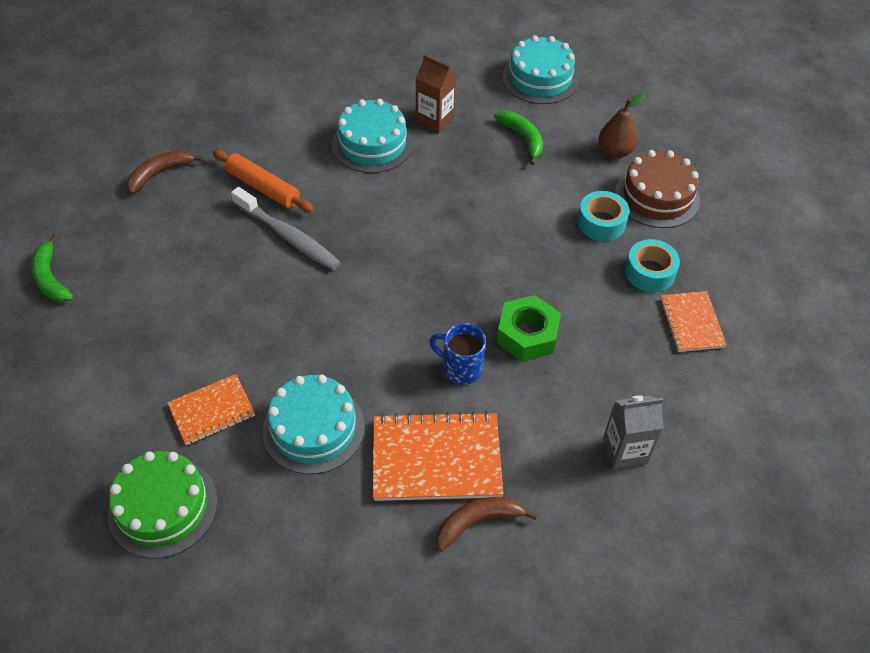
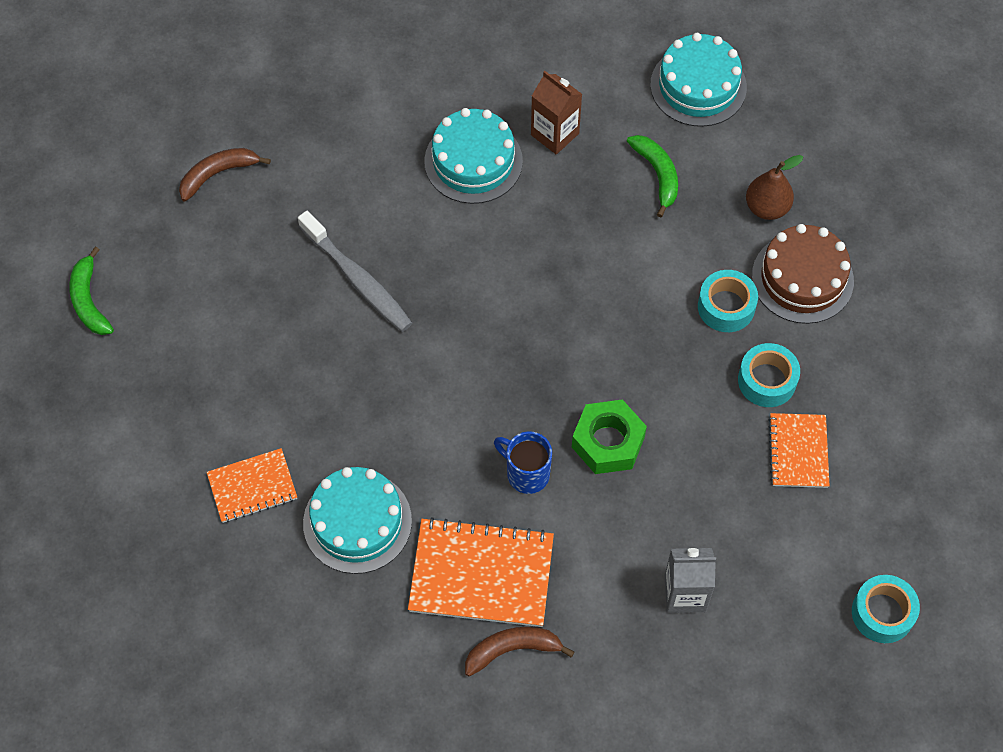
camera: 10 degrees right, 10 degrees up
green cake [108,451,218,559] -> none
orange rolling pin [213,150,314,213] -> none
none -> turquoise tape [852,575,920,643]

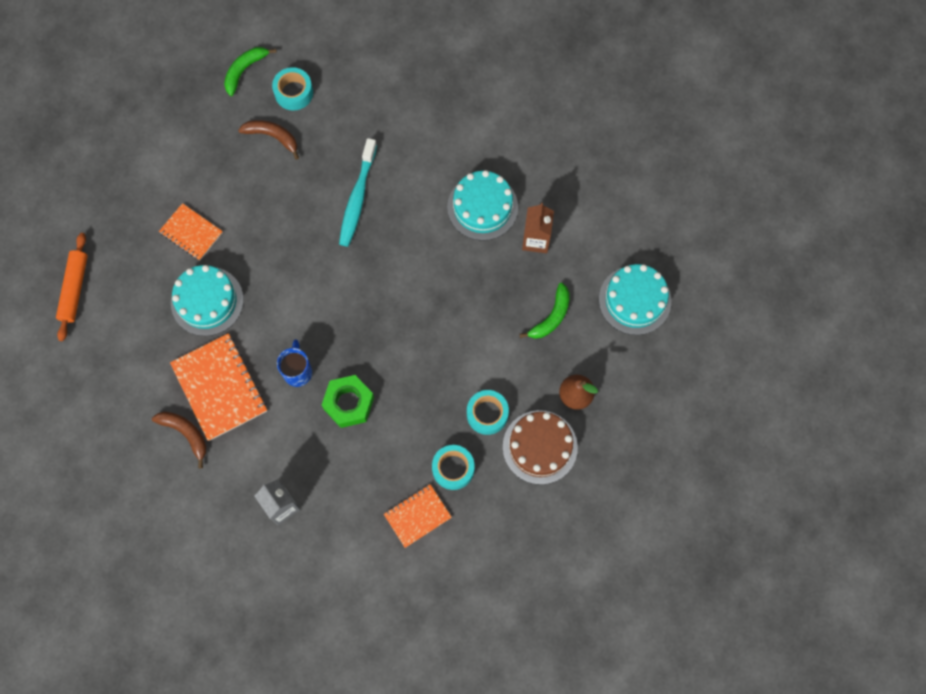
camera: 55 degrees right, 10 degrees up
brown banana [179,148,271,201] -> brown banana moved to [238,120,299,160]
grey toothbrush [298,211,412,332] -> turquoise toothbrush [339,138,377,247]
turquoise tape [852,575,920,643] -> turquoise tape moved to [272,67,313,111]
none -> orange rolling pin [56,233,88,341]

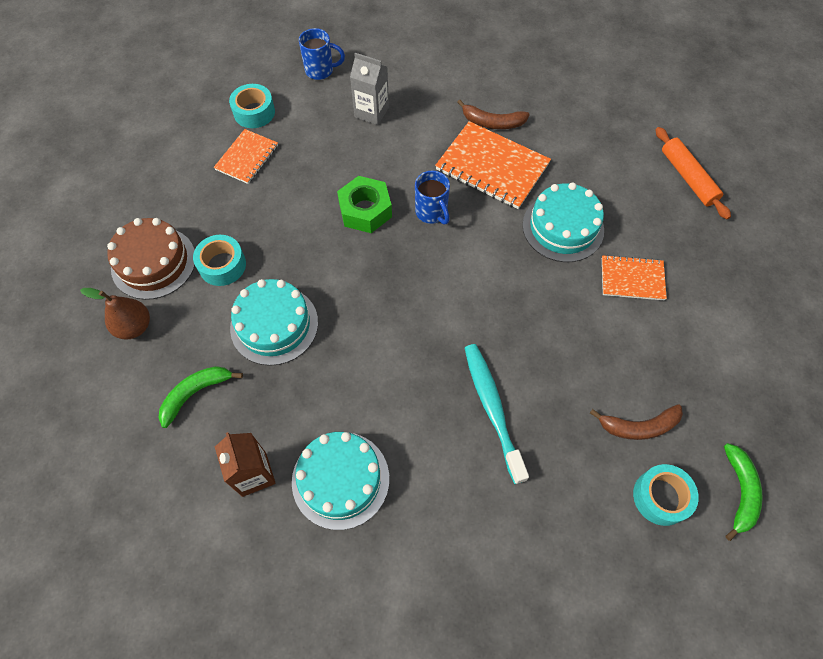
camera: 150 degrees right, 10 degrees down
turquoise tape [432,445,474,490] -> turquoise tape moved to [229,84,275,128]
green banana [519,283,570,339] -> green banana turned 45 degrees clockwise [159,366,243,428]
turquoise cake [599,264,671,335] -> turquoise cake moved to [230,279,318,366]
none -> blue mug [299,28,345,80]

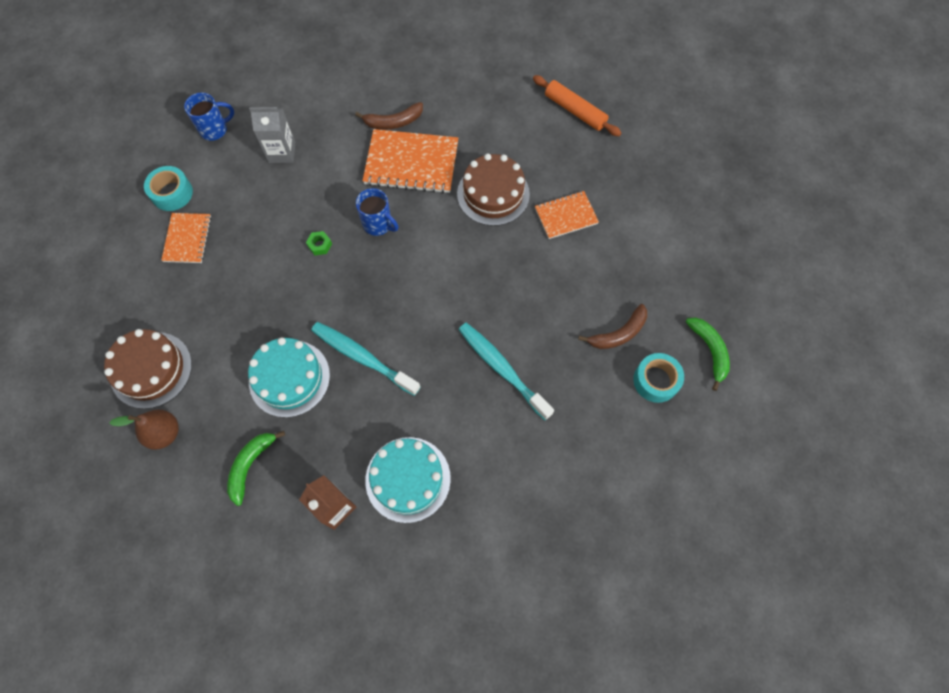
camera: 25 degrees left, 5 degrees up
turquoise tape [193,235,246,286] -> none
green nut [337,176,392,233] -> green nut [306,231,332,255], size x0.46
turquoise cake [523,182,604,262] -> brown cake [457,153,530,226]
none -> turquoise toothbrush [311,322,421,396]

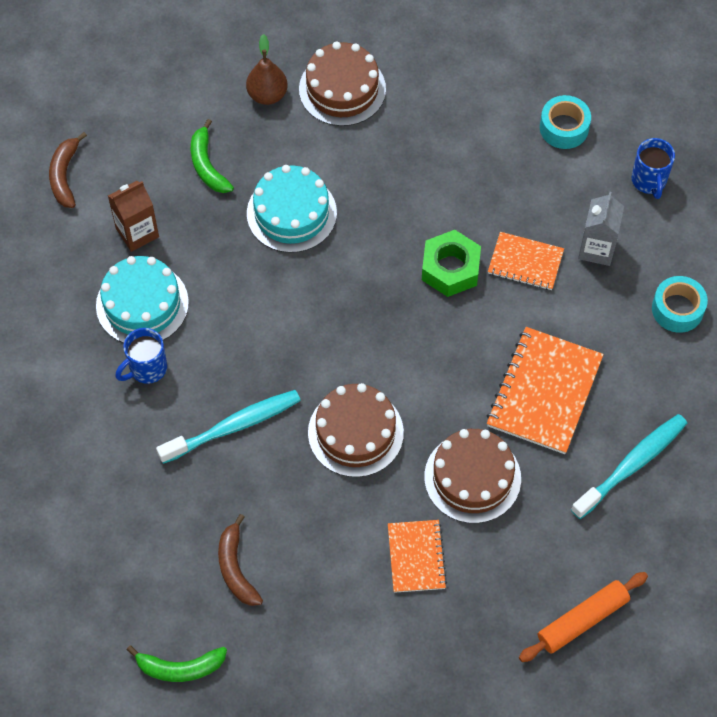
camera: 105 degrees right, 5 degrees down
orange notebook [161,213,211,263] -> orange notebook moved to [488,232,564,290]
green banana [227,431,285,506] -> green banana turned 150 degrees counterclockwise [191,119,234,193]
green nut [306,231,332,255] -> green nut [422,230,481,297], size x2.16
turquoise toothbrush [311,322,421,396] -> turquoise toothbrush moved to [571,414,687,519]
brown banana [355,102,423,130] -> brown banana moved to [49,132,87,208]
blue mug [356,188,398,236] -> blue mug moved to [115,328,167,384]
turquoise tape [633,353,684,403] -> turquoise tape moved to [652,276,708,333]
none -> brown cake [308,383,404,477]

